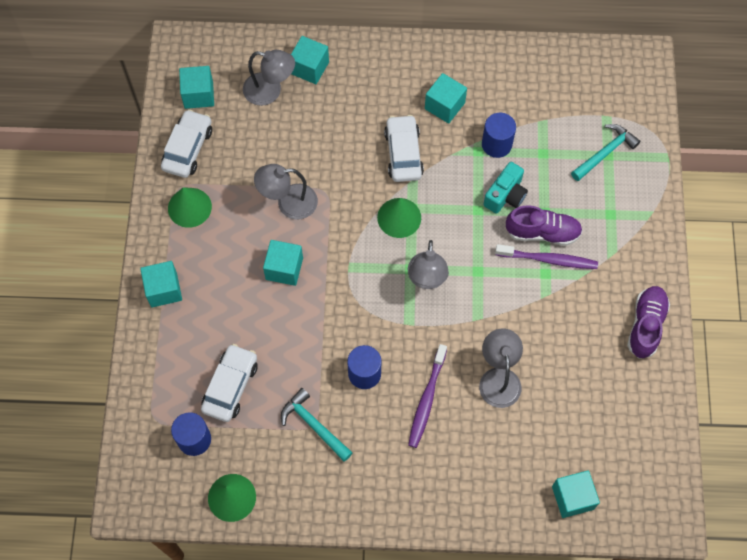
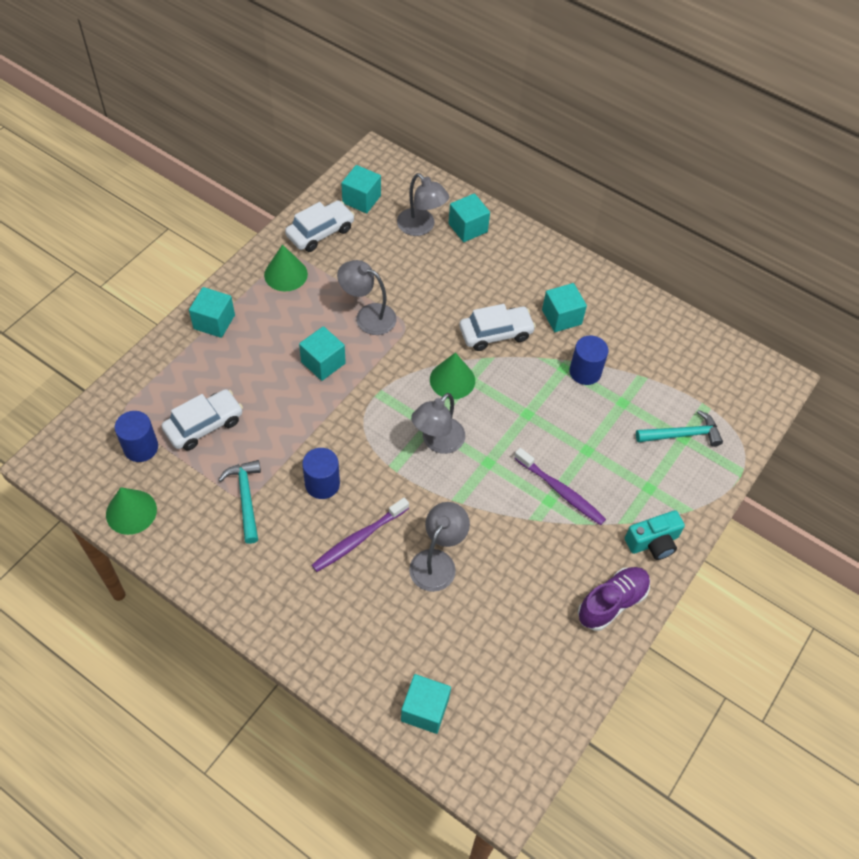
camera: 30 degrees right, 10 degrees down
white car [384,115,424,182] -> white car turned 45 degrees clockwise [459,304,536,351]
turquoise camera [483,162,528,214] -> turquoise camera moved to [625,510,685,560]
purple shoe [506,205,583,246] -> none

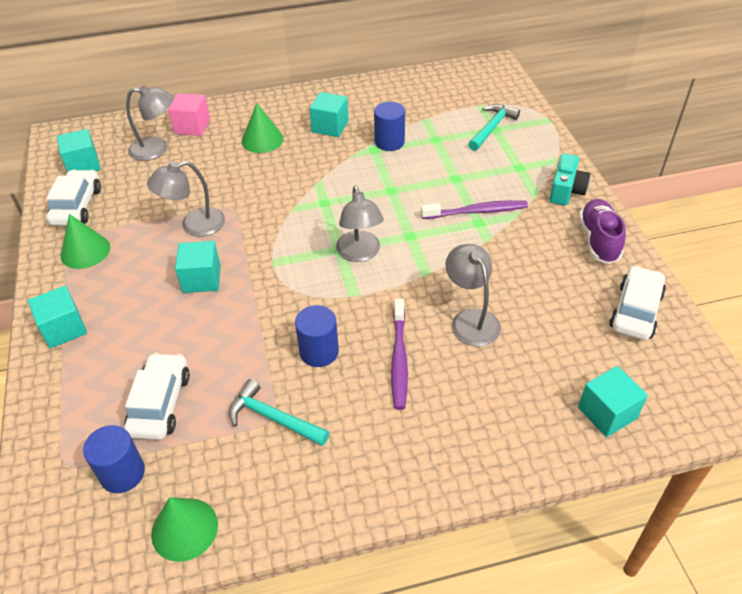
camera: 45 degrees left, 10 degrees down
green cone [430,352,475,399] -> green cone moved to [242,103,284,153]
turquoise cube [448,193,490,242] -> pink cube [168,93,210,136]
white car [459,304,536,351] -> white car moved to [609,265,666,340]

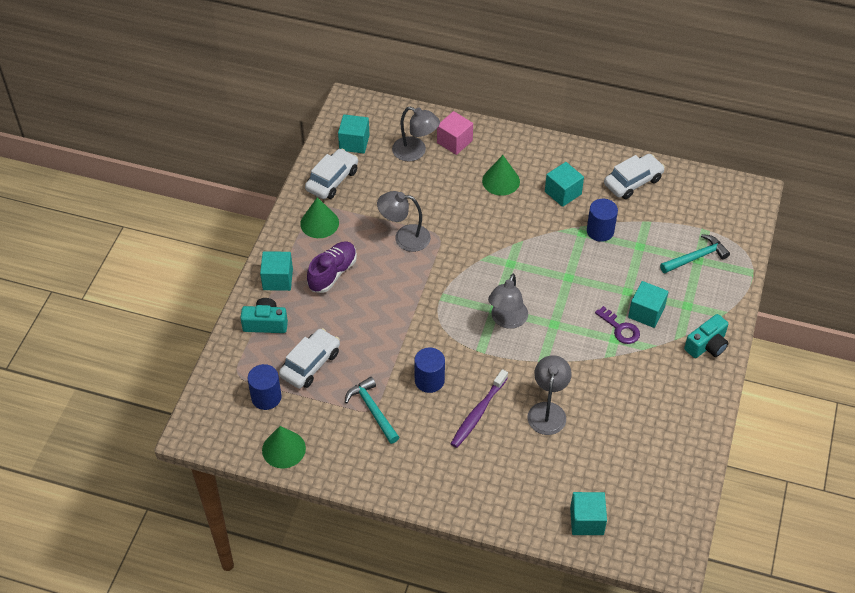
camera: 30 degrees right, 5 degrees up
turquoise cube [175,241,221,293] -> turquoise cube moved to [628,281,668,328]
purple toothbrush [421,200,528,219] -> purple key [595,306,640,344]
purple shoe [579,199,626,264] -> purple shoe moved to [307,241,357,293]
white car [609,265,666,340] -> white car moved to [604,154,665,199]
none -> turquoise camera [240,298,288,333]

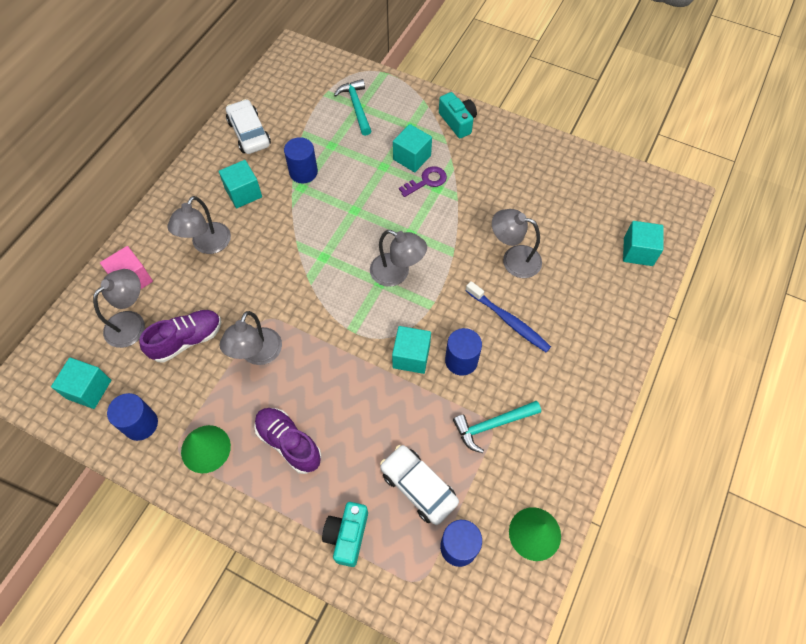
camera: 80 degrees left, 10 degrees up
turquoise cube [260,251,293,291] -> turquoise cube moved to [392,326,431,374]
white car [305,148,358,199] -> blue cylinder [107,393,158,441]
purple toothbrush [451,369,508,448] -> blue toothbrush [466,281,551,352]
green cone [482,155,520,196] -> grey lamp [167,196,231,254]
none -> purple shoe [139,310,221,363]

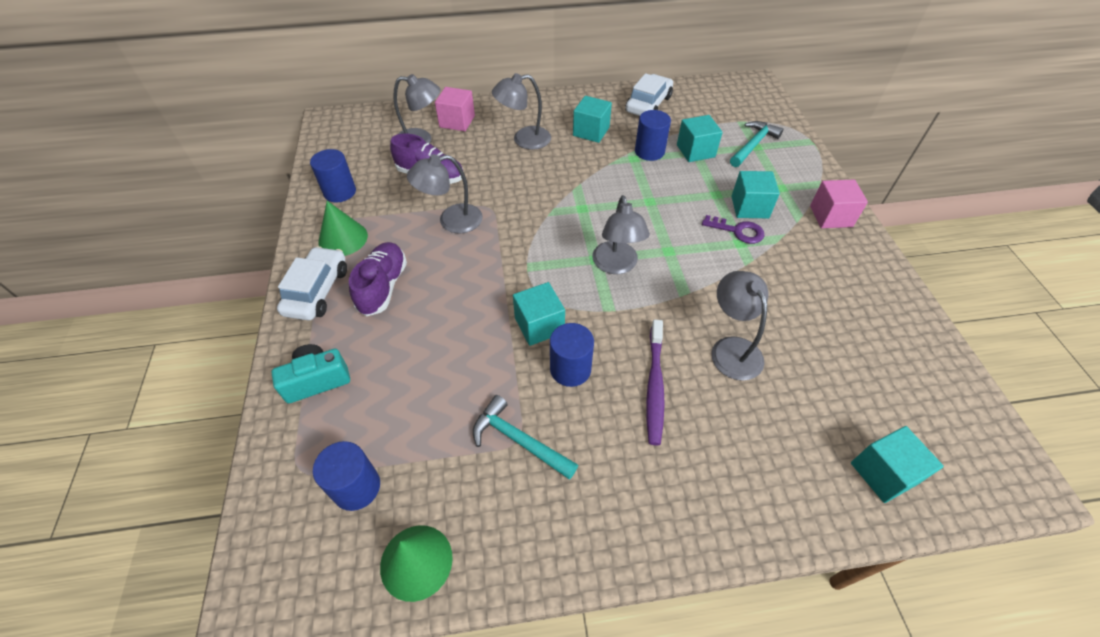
camera: 55 degrees right, 10 degrees down
turquoise cube [51,357,111,409] -> turquoise cube moved to [677,115,723,162]
white car [380,445,459,525] -> white car moved to [277,246,347,320]
turquoise camera [439,92,477,138] -> pink cube [810,179,868,228]
blue toothbrush [466,281,551,352] -> purple toothbrush [646,319,665,445]

